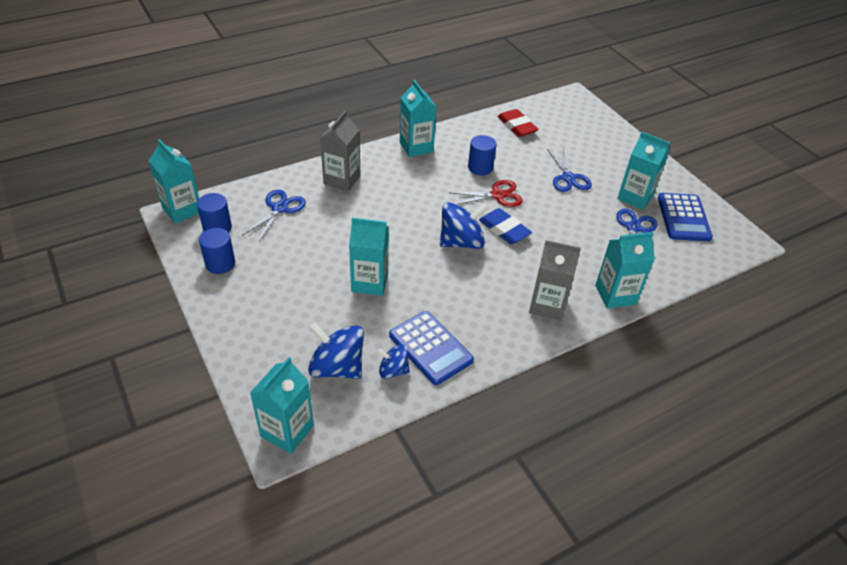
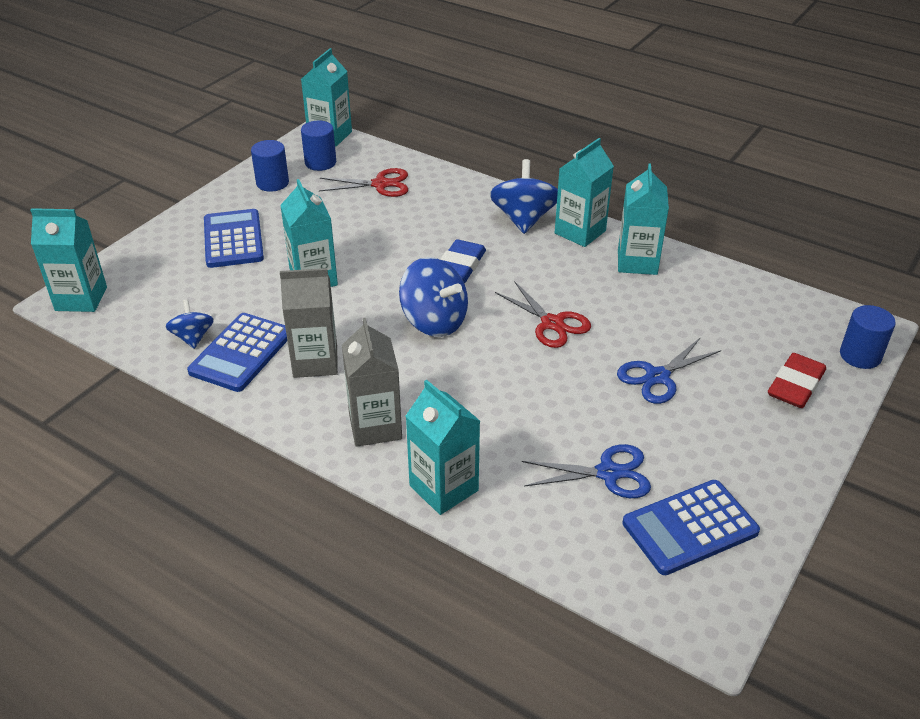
camera: 65 degrees right, 5 degrees down
blue scissors [242,190,306,242] -> red scissors [319,168,408,197]
blue spinning top [308,322,364,379] -> blue spinning top moved to [490,159,558,234]
grey carton [320,111,361,192] -> grey carton moved to [280,268,338,378]
blue cylinder [468,135,497,175] -> blue cylinder moved to [840,305,896,369]
blue eraser [479,208,532,244] -> blue eraser moved to [440,239,486,283]
red eraser [497,109,539,137] -> red eraser moved to [768,353,826,408]
turquoise carton [617,132,670,210] -> turquoise carton moved to [618,164,669,275]
none -> blue calculator [204,209,264,268]

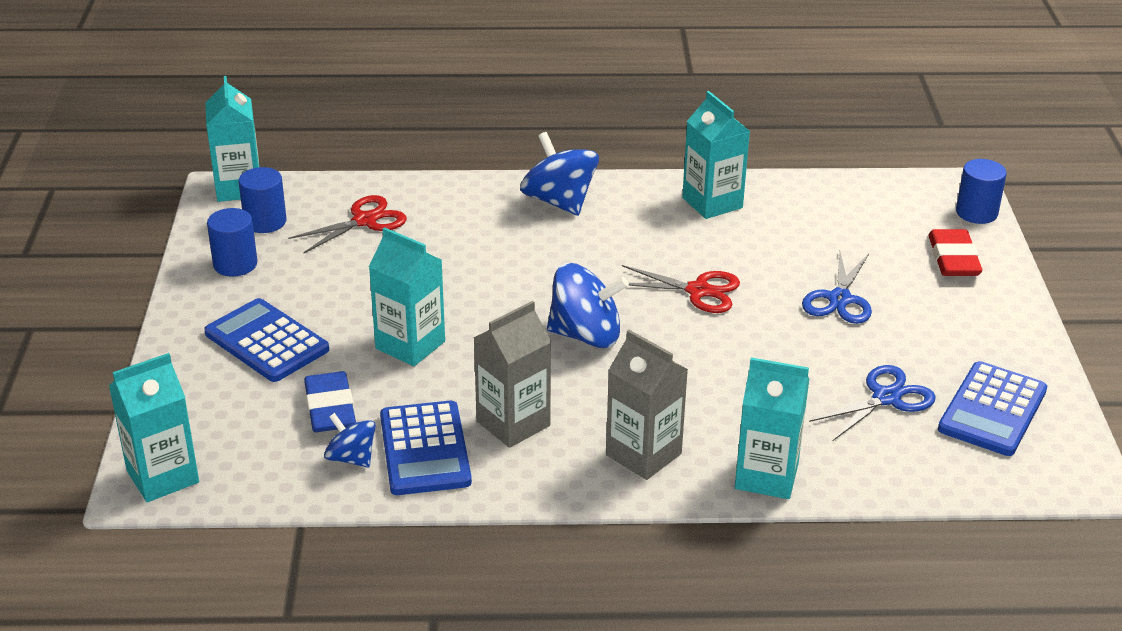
camera: 35 degrees left, 5 degrees down
blue eraser [440,239,486,283] -> blue eraser moved to [304,371,356,432]
turquoise carton [555,138,614,247] -> none

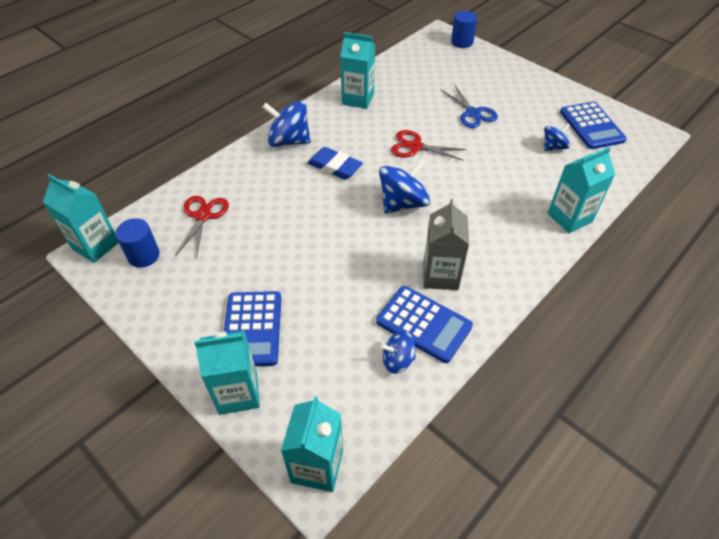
camera: 45 degrees left, 15 degrees up
blue calculator [204,298,329,382] -> blue calculator turned 90 degrees counterclockwise [224,291,281,366]
blue cylinder [207,208,257,277] -> none
blue eraser [304,371,356,432] -> blue eraser moved to [307,147,363,180]
turquoise carton [369,227,445,366] -> turquoise carton moved to [194,331,260,415]
grey carton [606,330,688,480] -> none
red scissors [622,265,740,313] -> red scissors turned 135 degrees counterclockwise [391,130,467,161]
blue scissors [809,365,936,441] -> blue spinning top [544,124,571,151]
red eraser [928,229,983,276] -> none

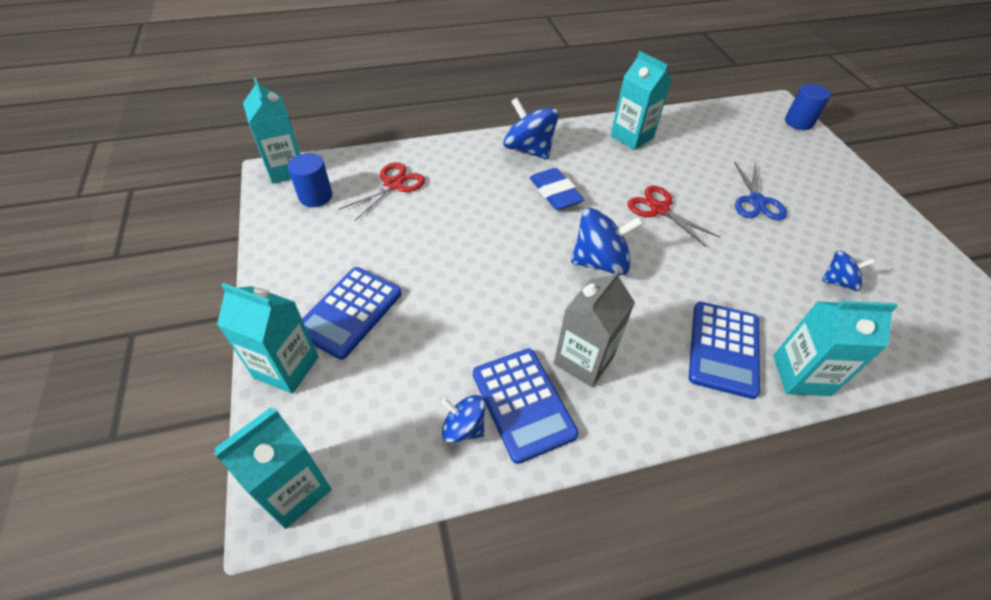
camera: 30 degrees right, 0 degrees up
blue calculator [560,102,627,149] -> blue calculator moved to [689,301,760,399]

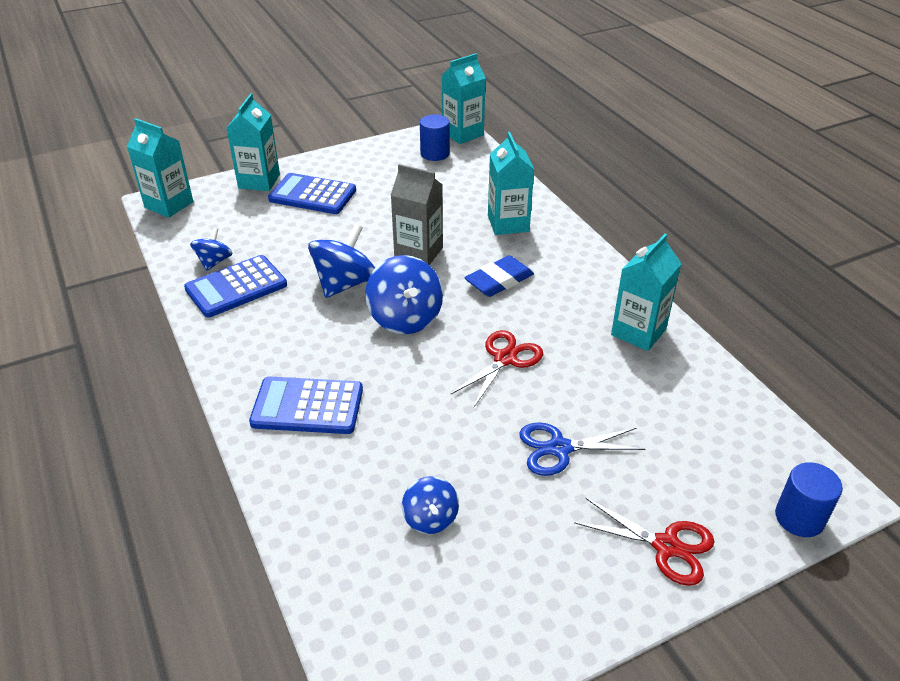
camera: 80 degrees right, 10 degrees down
red scissors [339,162,425,221] -> red scissors moved to [574,498,715,586]
blue spinning top [503,98,559,159] -> blue spinning top moved to [308,224,375,298]
grey carton [554,269,635,387] -> grey carton moved to [391,164,443,265]
turquoise carton [773,301,898,396] -> turquoise carton moved to [488,132,534,235]

